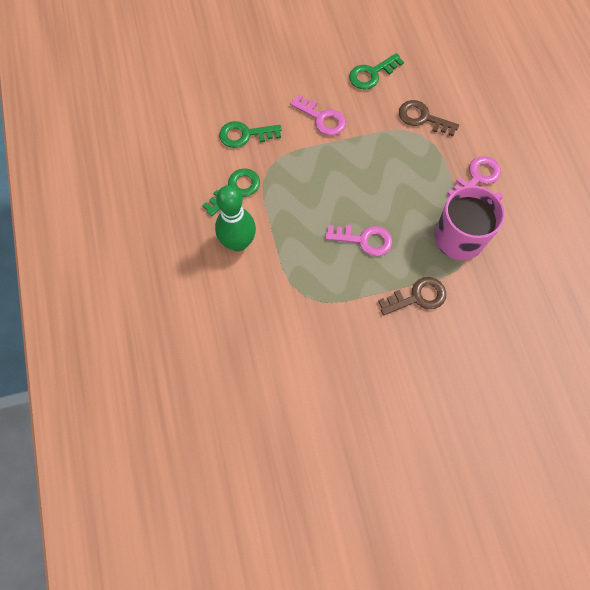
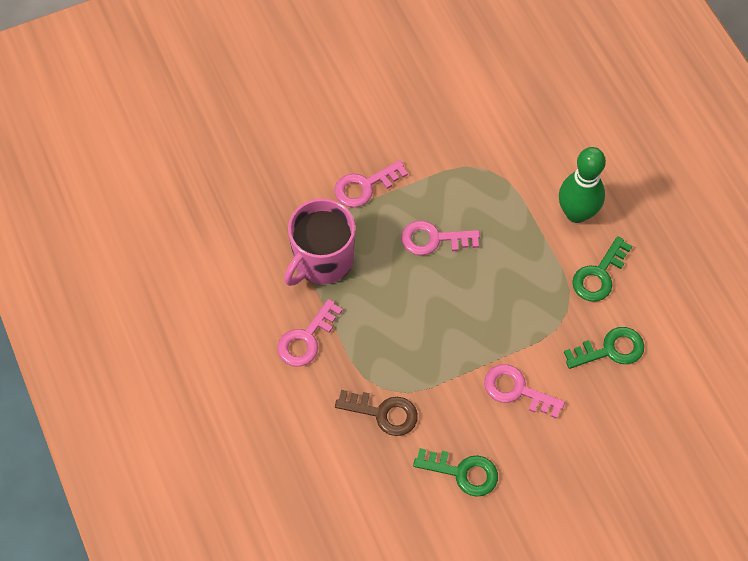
camera: 170 degrees right, 5 degrees down
green key [349,53,404,89] -> green key turned 60 degrees clockwise [413,448,498,497]
brown key [378,277,446,315] -> pink key [334,160,408,208]

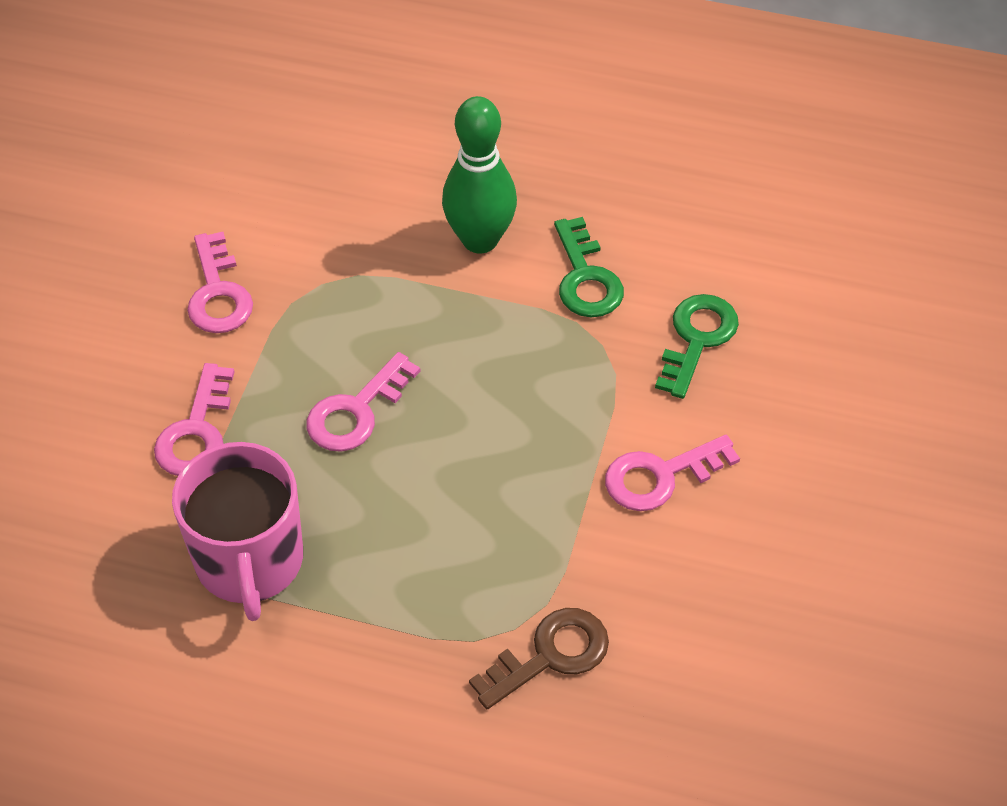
camera: 50 degrees left, 10 degrees down
pink key [277,299,343,367] -> pink key moved to [187,232,253,333]
green key [413,448,498,497] -> none

